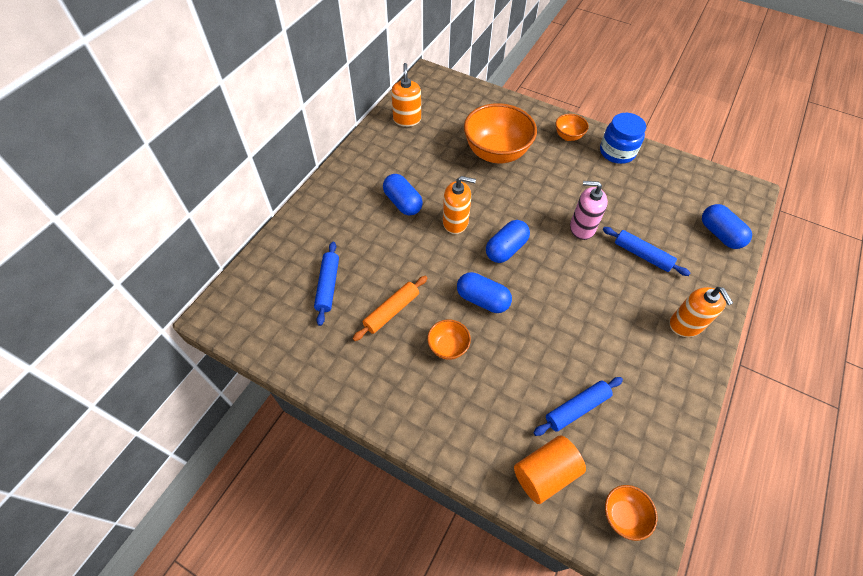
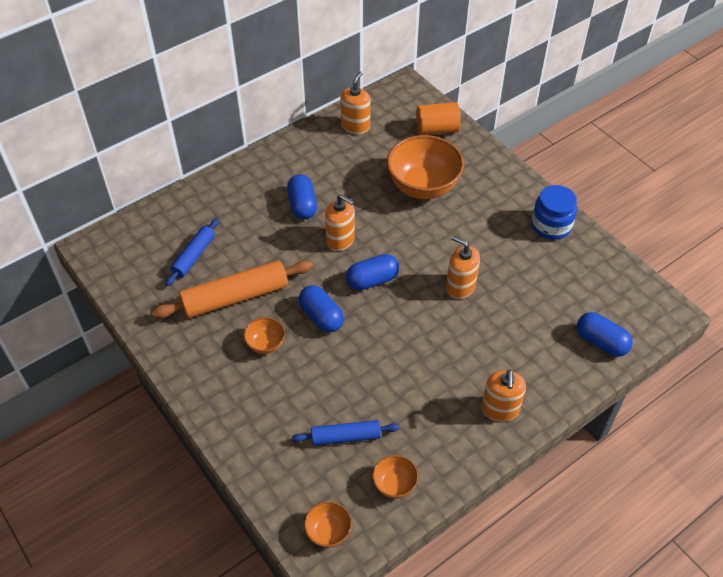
camera: 25 degrees right, 5 degrees down
orange rolling pin [353,276,427,341] -> orange rolling pin [152,260,313,319], size x1.71
orange cylinder [514,436,586,504] -> orange cylinder moved to [416,102,461,135]
orange bowl [556,114,589,141] -> orange bowl moved to [372,455,418,499]
pink soap dispenser [570,181,608,240] -> orange soap dispenser [446,236,480,299]
blue rolling pin [602,227,690,276] -> none
blue capsule [702,204,752,249] -> blue capsule turned 45 degrees counterclockwise [577,312,633,357]

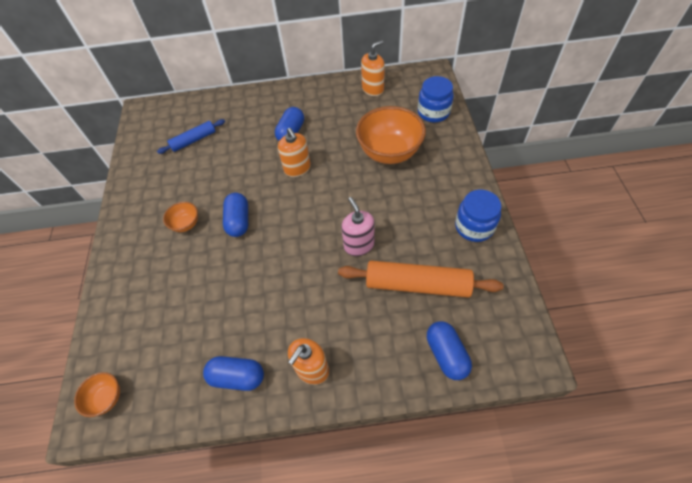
camera: 35 degrees right, 5 degrees up
orange rolling pin [152,260,313,319] -> orange rolling pin moved to [338,261,503,297]
blue rolling pin [292,420,400,446] -> none
blue capsule [346,254,399,290] -> blue capsule moved to [203,356,264,391]
orange bowl [372,455,418,499] -> none
orange cylinder [416,102,461,135] -> blue jar [418,76,454,122]
orange soap dispenser [446,236,480,299] -> pink soap dispenser [341,197,375,256]

